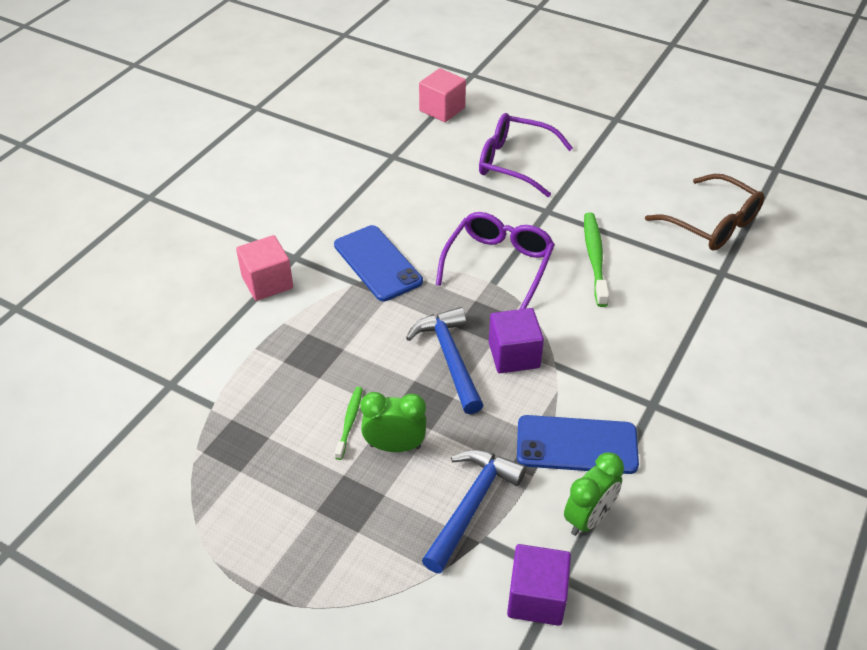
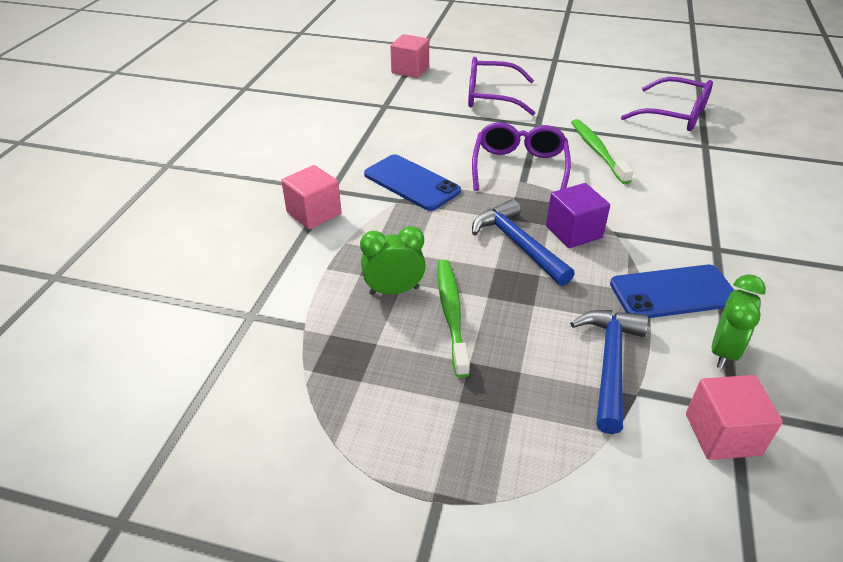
camera: 15 degrees left, 5 degrees down
green toothbrush [335,387,363,460] -> green toothbrush [438,260,470,378], size x1.72
green clock [360,392,427,452] -> green clock moved to [360,226,426,295]
purple cube [507,544,571,626] -> pink cube [686,375,783,460]
brown glasses [645,174,764,251] -> purple glasses [621,77,713,131]

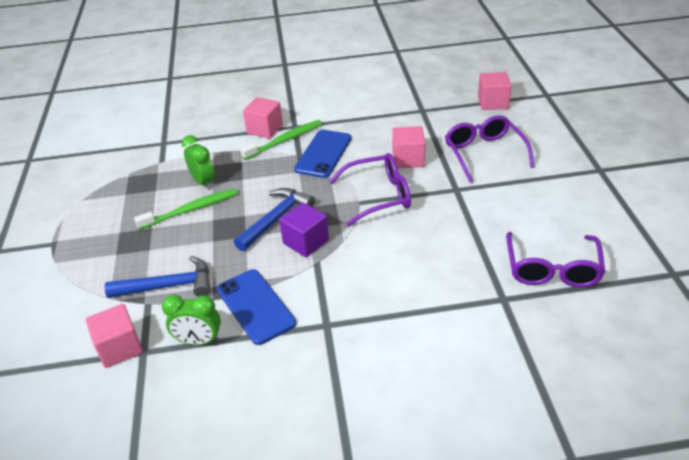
camera: 70 degrees right, 0 degrees up
green toothbrush [571,119,633,184] -> green toothbrush moved to [240,120,322,160]
none -> pink cube [392,126,425,168]

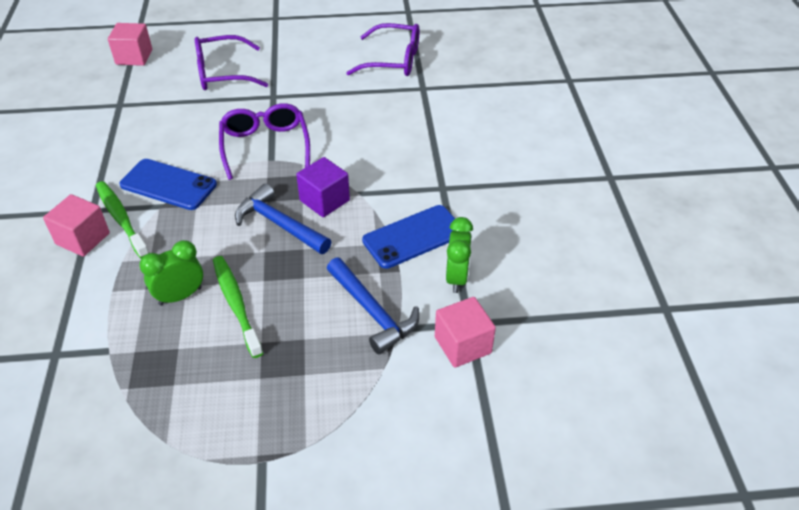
camera: 90 degrees left, 5 degrees up
blue hammer [104,256,210,298] -> blue hammer turned 150 degrees clockwise [327,258,419,354]
pink cube [392,126,425,168] -> none

